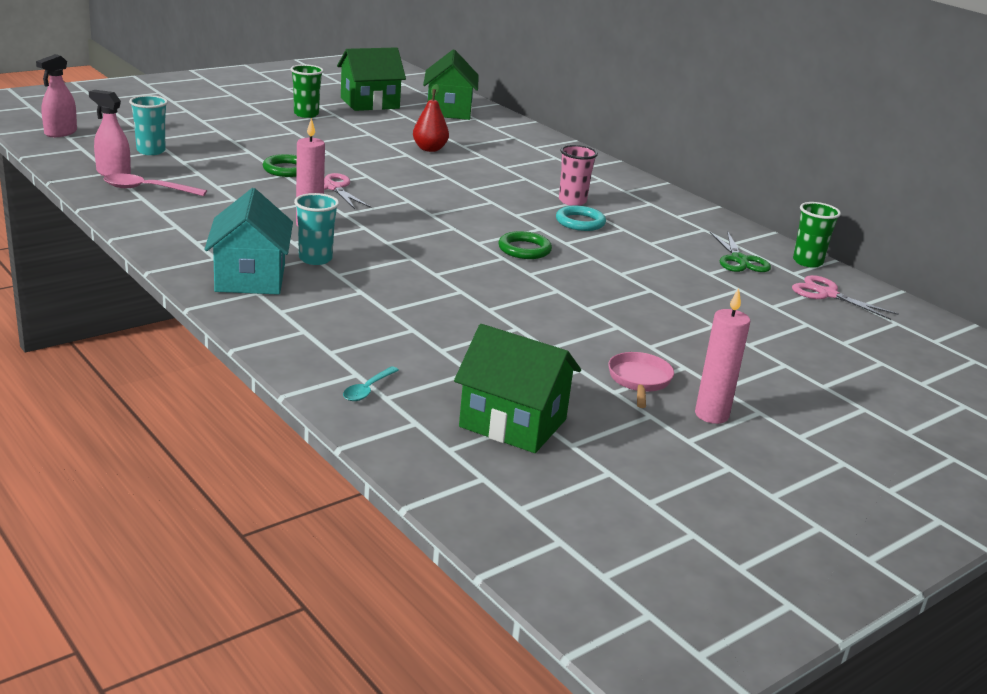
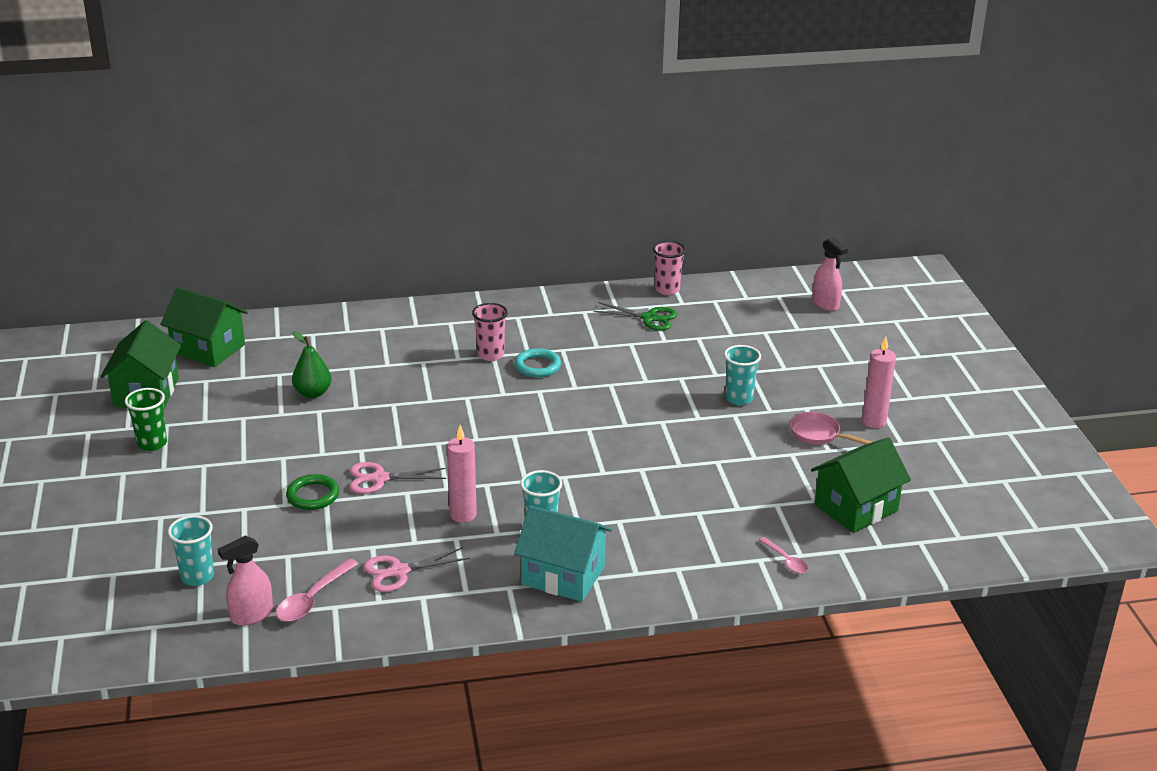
camera: 60 degrees left, 5 degrees up
pink spray bottle [36,54,77,137] -> pink spray bottle moved to [812,237,848,311]
turquoise spoon [343,366,399,401] -> pink spoon [759,537,808,573]
red pear [413,84,449,152] -> green pear [292,331,332,398]
green ring [498,231,552,259] -> none
pink scissors [792,275,899,320] -> pink scissors moved to [363,547,470,592]
green cup [793,202,841,268] -> pink cup [653,241,686,295]
none -> turquoise cup [724,345,761,405]

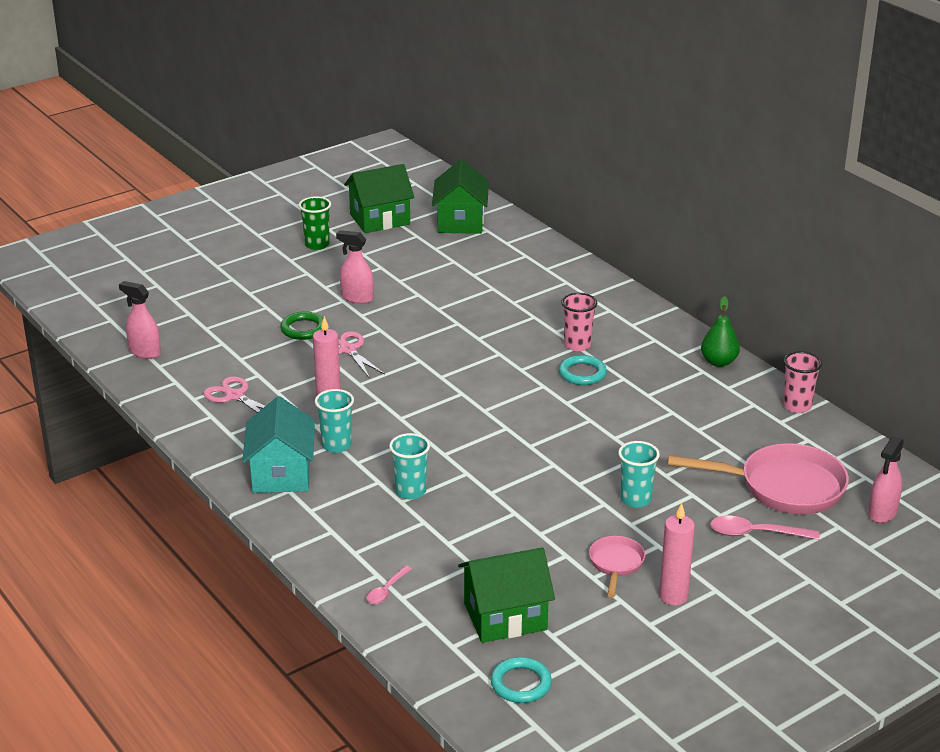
camera: 65 degrees right, 0 degrees up
turquoise cup [168,515,214,586] -> turquoise cup moved to [389,433,430,500]
pink spoon [276,558,358,622] -> pink spoon moved to [710,516,820,540]
green pear [292,331,332,398] -> green pear moved to [701,296,740,367]
green scissors [593,302,678,331] -> none
green house [811,437,911,533] -> green house turned 45 degrees counterclockwise [458,547,555,643]
none -> pink spray bottle [336,230,374,304]
none -> turquoise ring [491,657,552,703]
none -> pink pan [668,443,849,514]

